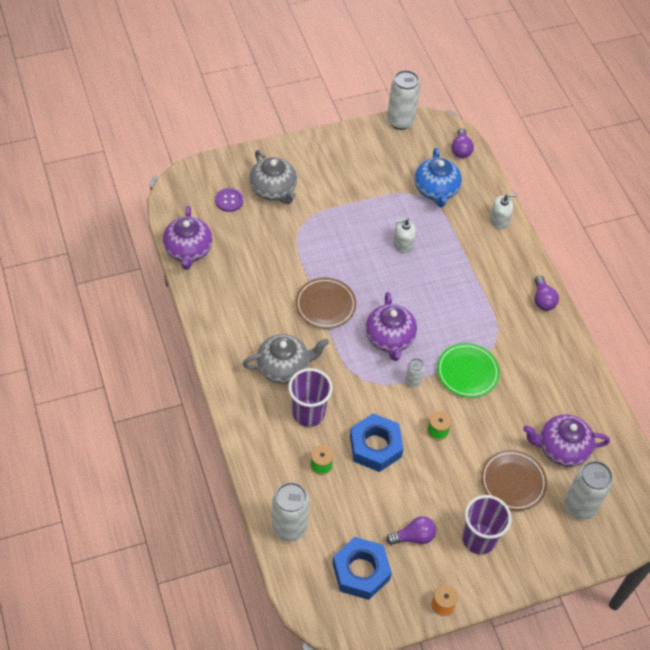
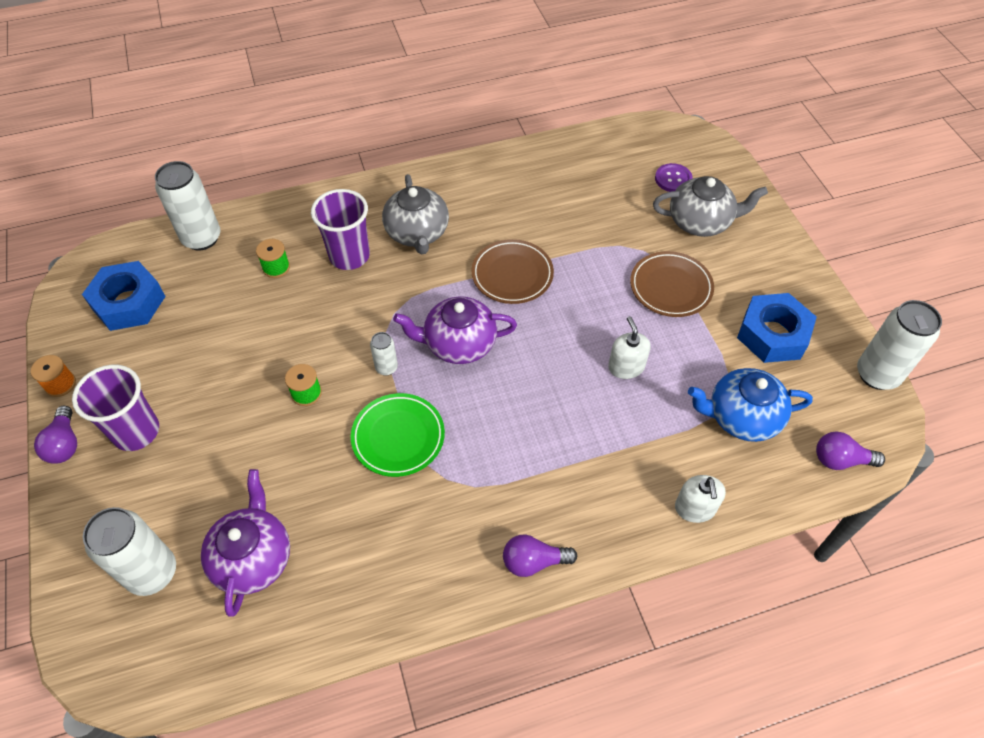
camera: 95 degrees right, 0 degrees up
purple teapot [163,206,213,270] -> none
grey teapot [249,150,297,204] -> grey teapot turned 150 degrees counterclockwise [653,176,768,237]
blue nut [350,413,404,472] -> blue nut moved to [737,293,817,363]
purple light bulb [386,516,436,545] -> purple light bulb moved to [34,406,77,464]
brown plate [481,450,547,511] -> brown plate moved to [630,251,714,317]

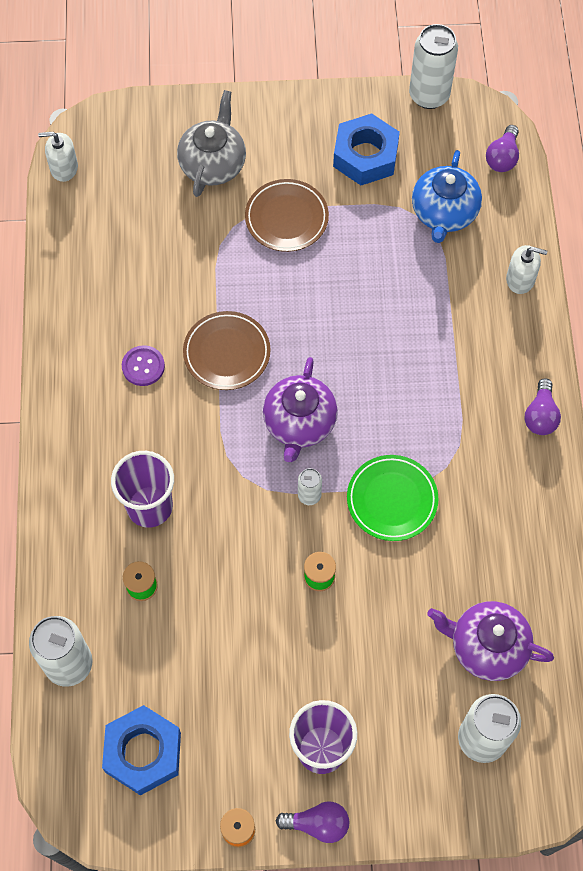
camera: 75 degrees left, 10 degrees up
grey teapot [382,174,449,255] -> none
white soap dispenser [608,316,651,379] -> white soap dispenser moved to [38,132,78,182]
purple button [655,163,693,192] -> purple button moved to [122,345,165,386]

